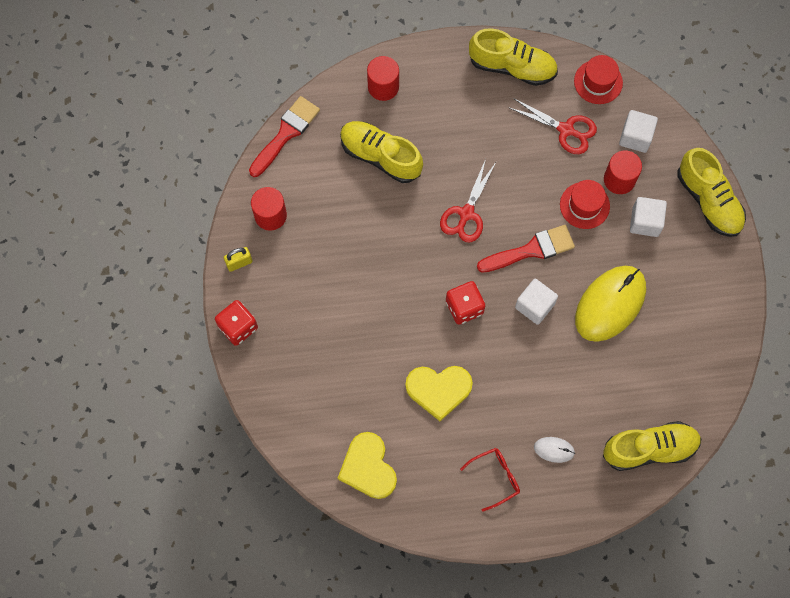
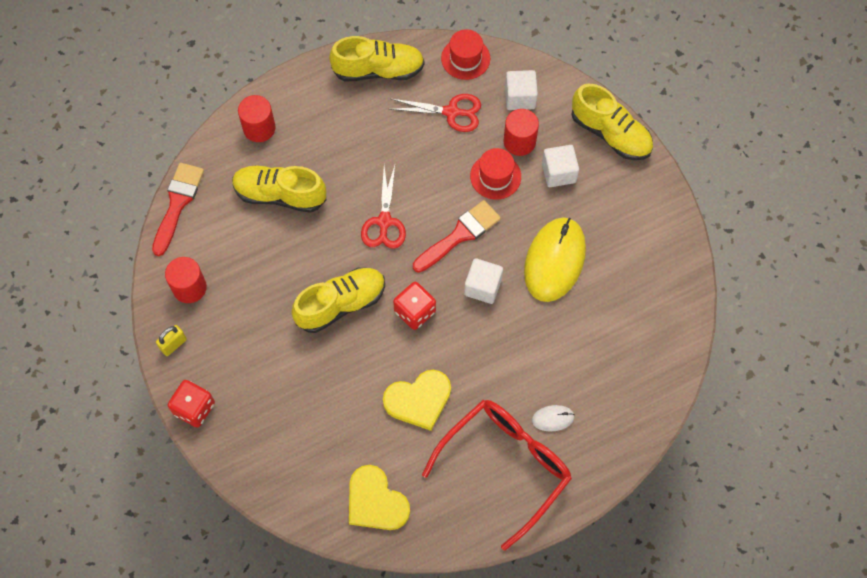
camera: 20 degrees left, 5 degrees down
red glasses [460,448,520,512] -> red glasses [422,400,572,551], size x2.20
yellow shoe [603,421,701,471] -> yellow shoe moved to [292,268,385,333]

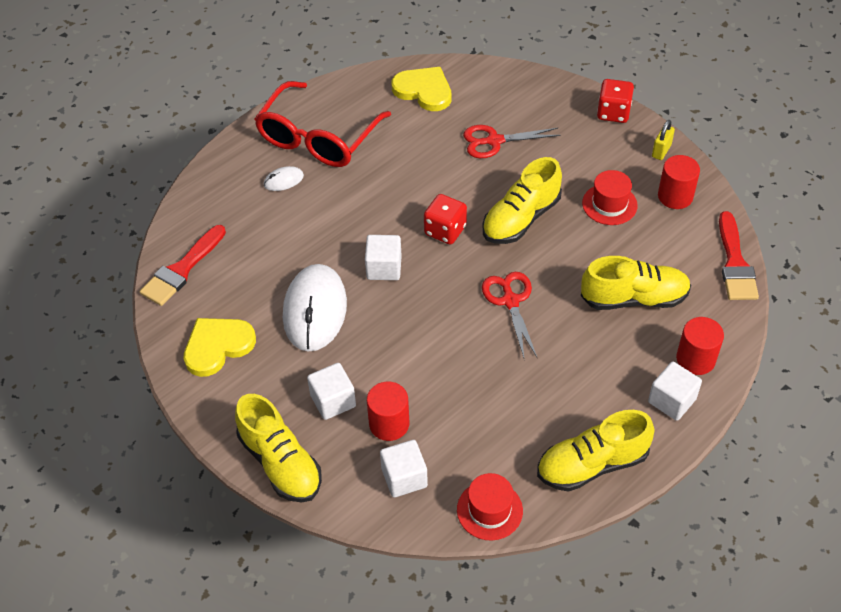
camera: 165 degrees right, 15 degrees down
yellow heart [383,370,451,431] -> yellow heart moved to [184,318,256,377]
red scissors [389,94,481,132] -> red scissors moved to [463,125,561,158]
red brush [413,200,501,273] -> red brush moved to [140,225,226,306]
red hat [470,148,521,199] -> red hat moved to [582,170,638,225]
yellow mouse [524,217,586,302] -> white mouse [283,264,347,352]
yellow shoe [571,84,653,160] -> yellow shoe turned 150 degrees counterclockwise [235,394,322,503]
none -> white cube [648,362,702,421]

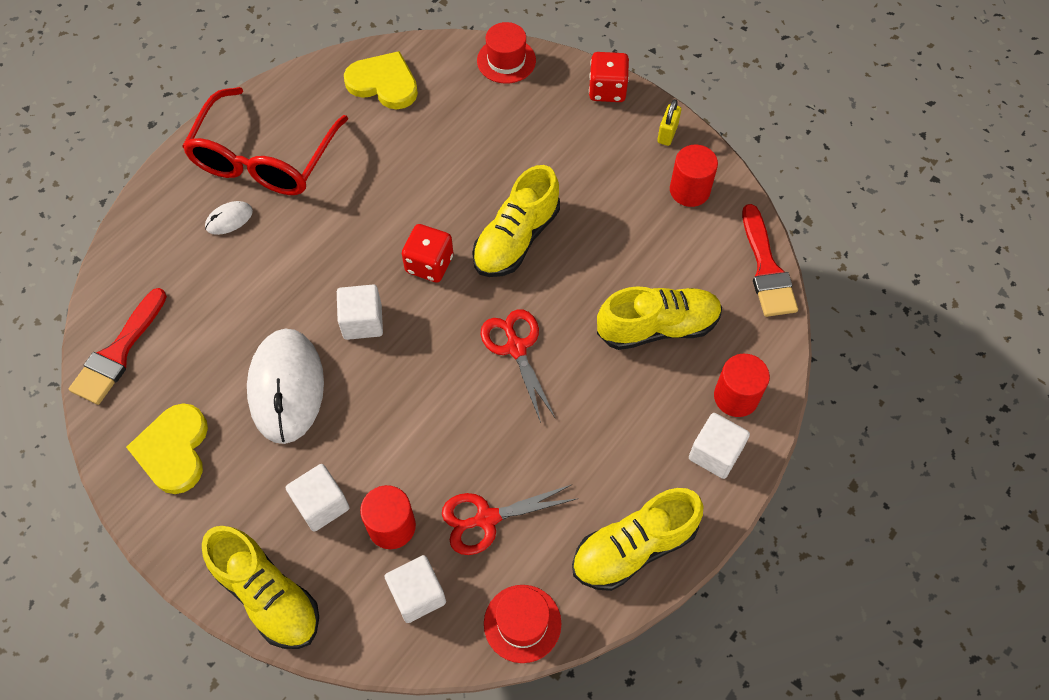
camera: 10 degrees left, 10 degrees up
yellow heart [184,318,256,377] -> yellow heart turned 45 degrees counterclockwise [126,403,208,494]
red scissors [463,125,561,158] -> red scissors moved to [442,484,576,555]
red hat [582,170,638,225] -> red hat moved to [477,22,536,84]

